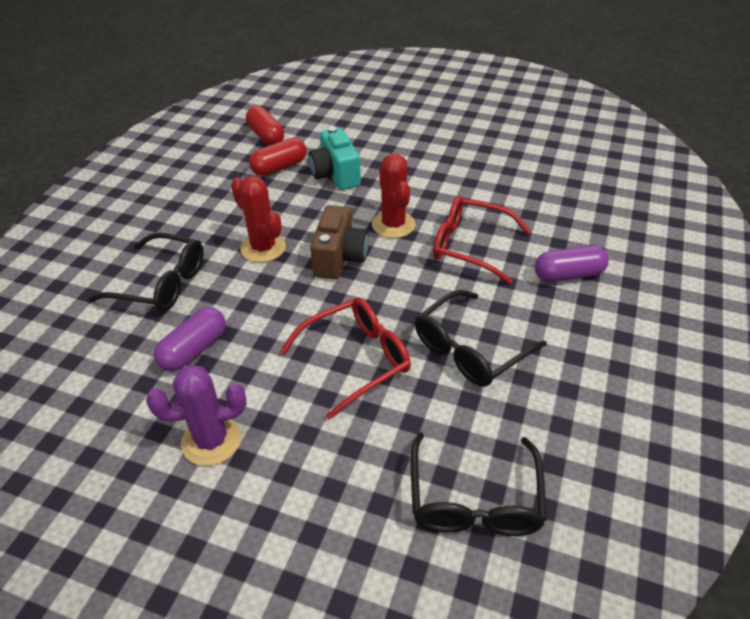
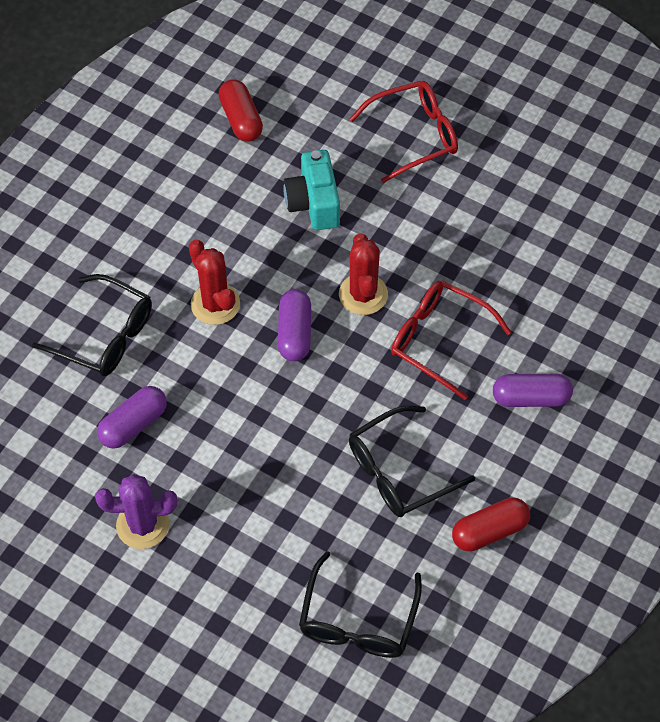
camera: 10 degrees right, 15 degrees up
red capsule [249,138,307,176] -> red capsule moved to [452,498,530,551]
red glasses [280,298,411,420] -> red glasses moved to [349,81,458,183]
brown camera [310,205,369,279] -> purple capsule [278,289,311,361]

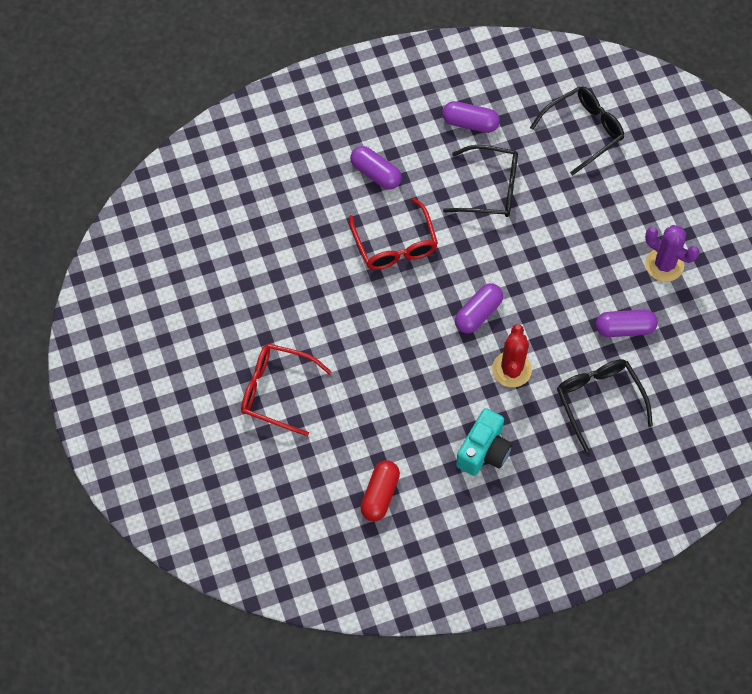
camera: 140 degrees left, 5 degrees up
turquoise camera [283,150,340,230] -> turquoise camera moved to [456,408,513,476]
red cactus [339,233,388,315] -> none
red capsule [452,498,530,551] -> purple capsule [442,101,500,133]

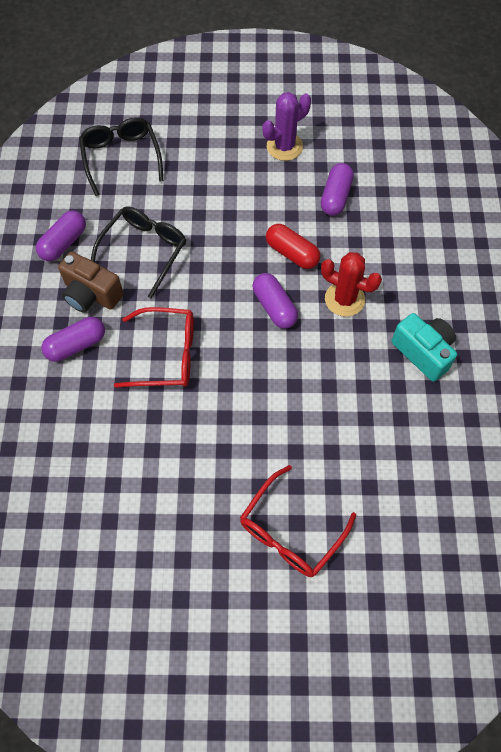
camera: 70 degrees left, 0 degrees up
red capsule [360,461,400,521] -> red capsule moved to [266,224,321,269]
black glasses [557,359,653,452] -> none
none -> brown camera [58,251,124,313]

